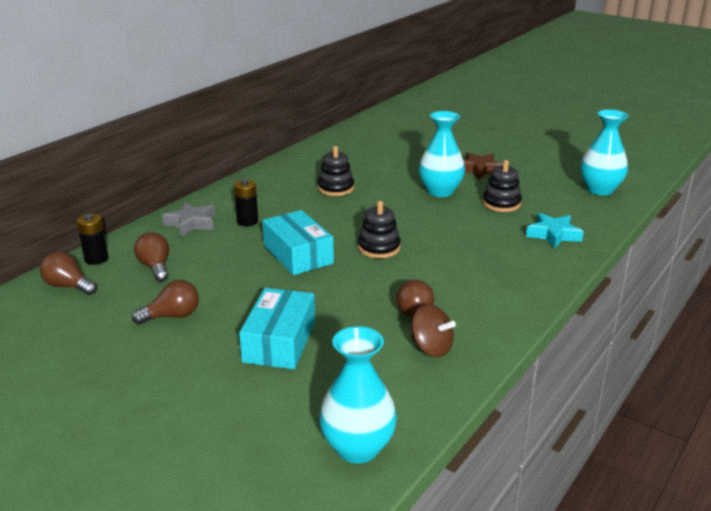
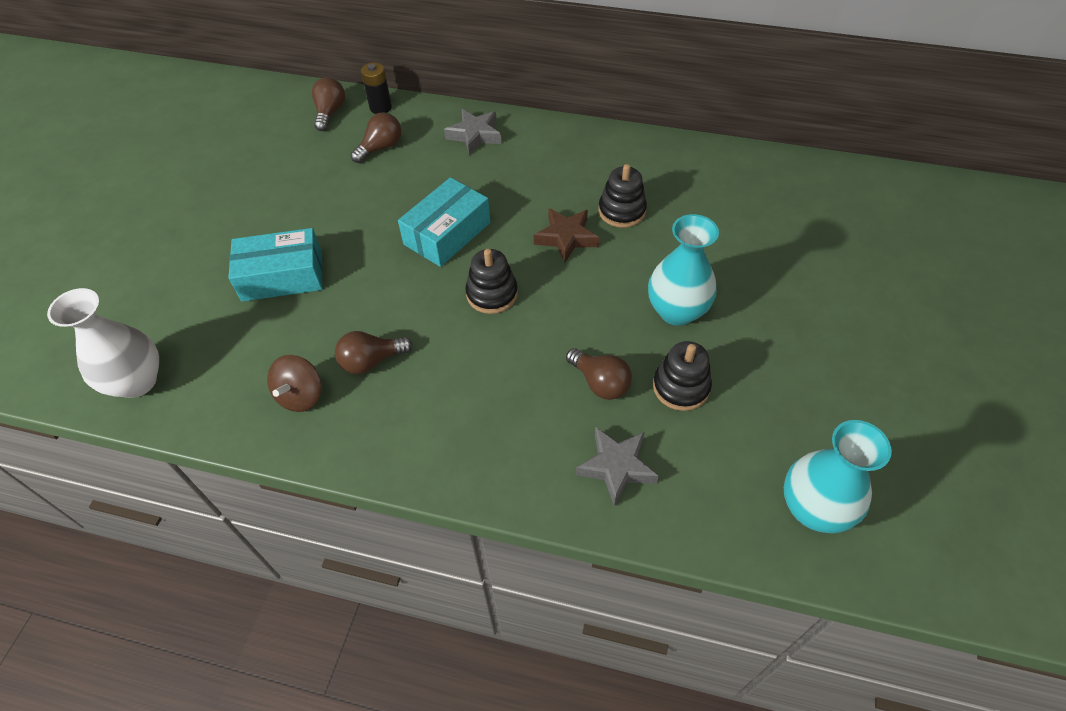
camera: 70 degrees right, 25 degrees up
brown light bulb [132,280,199,324] -> brown light bulb moved to [566,348,632,400]
black battery [234,179,258,226] -> none
turquoise vase [319,326,397,463] -> white vase [47,288,159,398]
brown star [464,152,503,180] -> brown star moved to [534,208,599,262]
turquoise star [526,213,584,249] -> grey star [576,427,659,506]

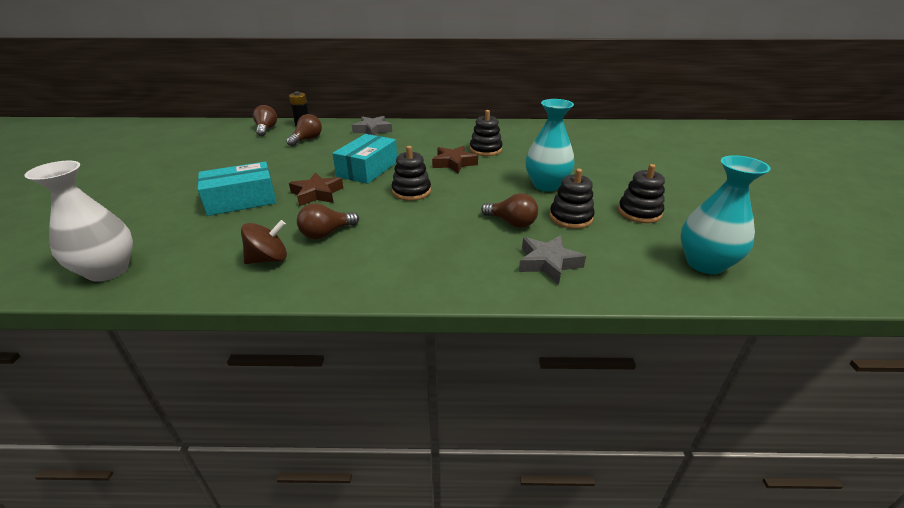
camera: 15 degrees left, 20 degrees down
brown spinning top [267,355,322,412] -> brown spinning top turned 120 degrees counterclockwise [241,220,287,264]
none -> brown star [289,173,343,206]
none -> black stacking toy [618,164,665,223]

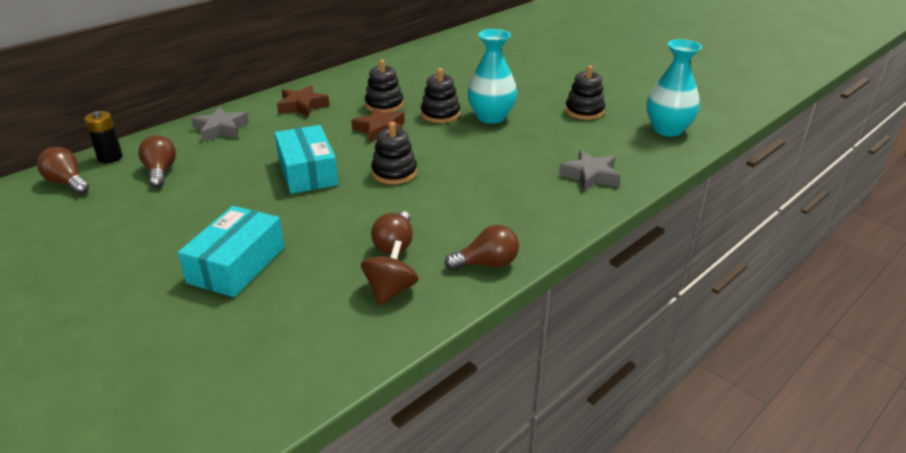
camera: 45 degrees left, 0 degrees up
white vase [24,161,133,282] -> none
brown star [289,173,343,206] -> brown star moved to [277,85,329,117]
brown light bulb [481,193,538,228] -> brown light bulb moved to [444,225,519,270]
black stacking toy [549,169,595,229] -> black stacking toy moved to [421,68,460,123]

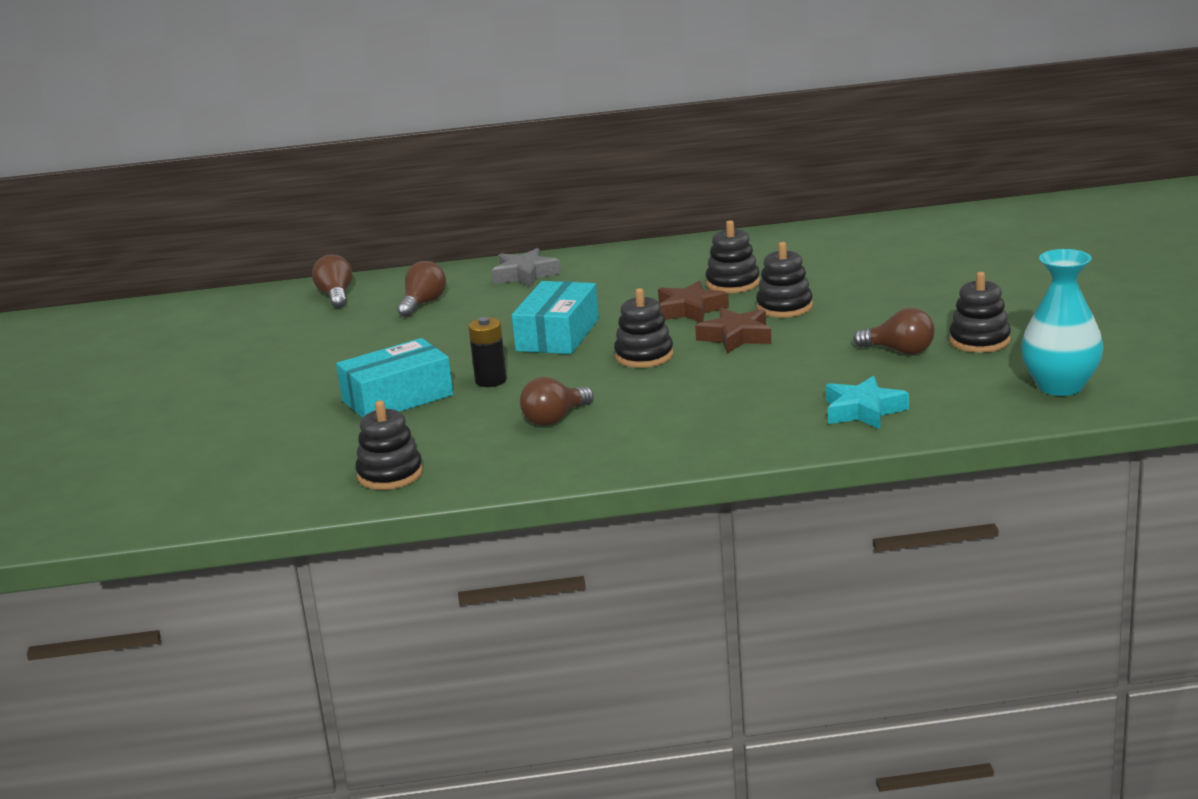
camera: 40 degrees right, 10 degrees down
black battery [84,111,123,163] -> black battery moved to [468,317,507,387]
brown star [277,85,329,117] -> brown star moved to [695,308,772,353]
brown spinning top [361,240,419,305] -> none
brown light bulb [444,225,519,270] -> brown light bulb moved to [853,308,935,354]
turquoise vase [467,29,517,124] -> none
grey star [559,150,621,191] -> turquoise star [826,376,909,429]
none -> black stacking toy [355,400,423,490]

